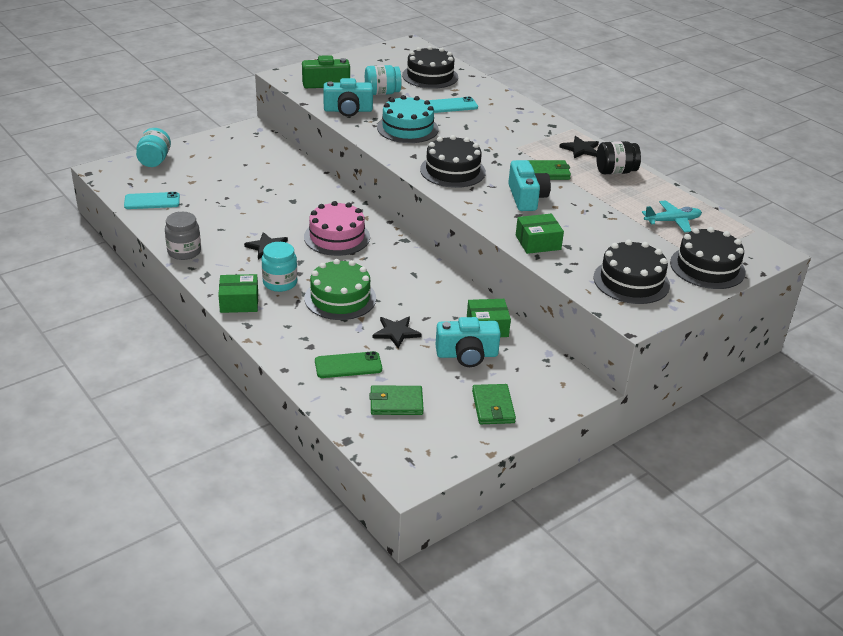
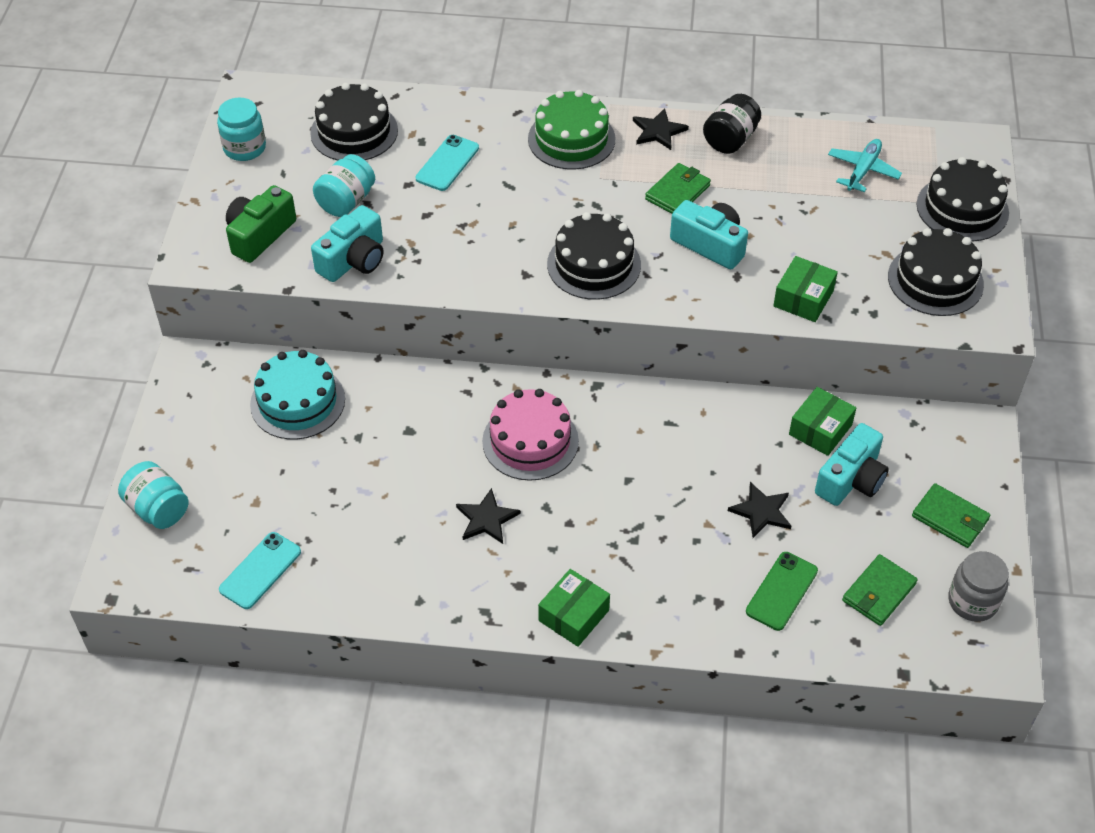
camera: 45 degrees left, 15 degrees up
grey jar [165,212,201,260] -> grey jar moved to [948,551,1009,622]
turquoise jar [262,242,297,292] -> turquoise jar moved to [217,97,266,161]
green cake [304,259,376,320] -> green cake moved to [528,90,615,170]
turquoise cake [377,95,439,143] -> turquoise cake moved to [250,350,345,440]

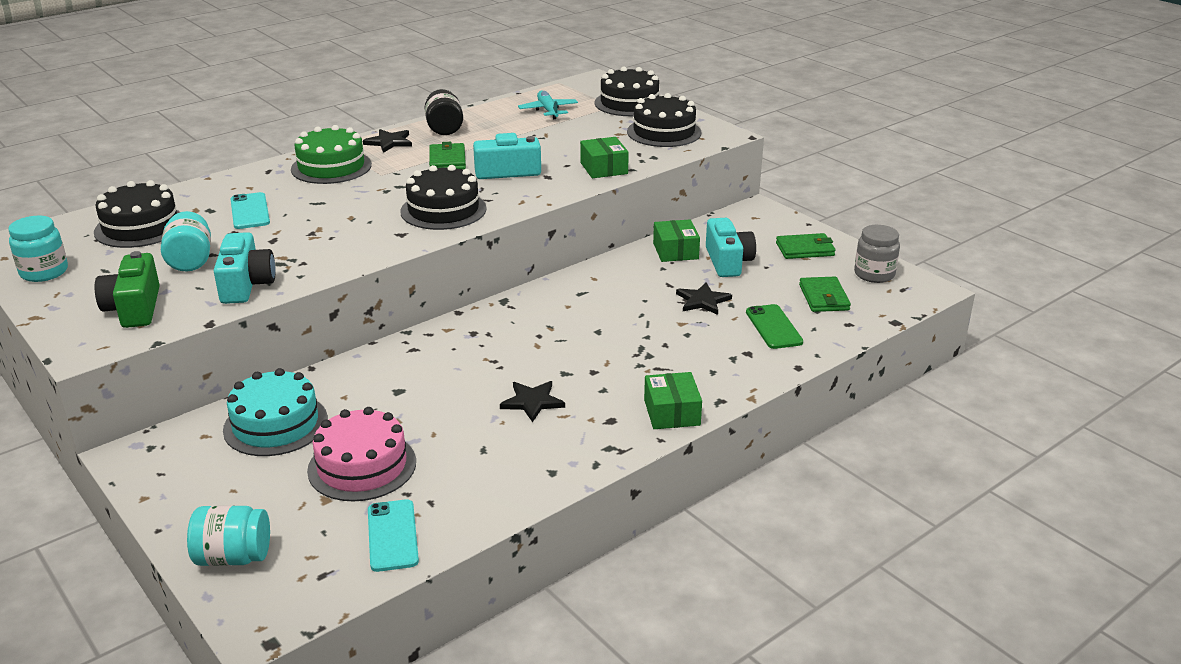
camera: 45 degrees left, 20 degrees down
pink cake [482,389,579,481] -> pink cake moved to [307,407,416,501]

